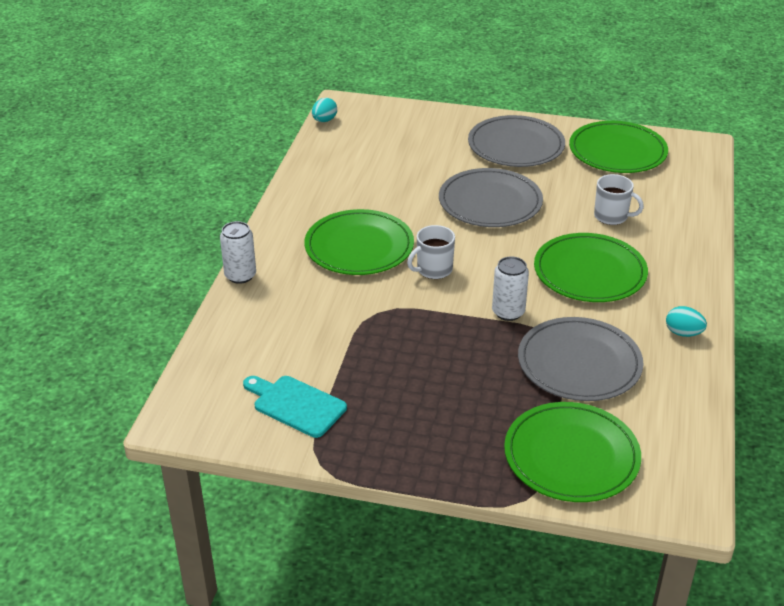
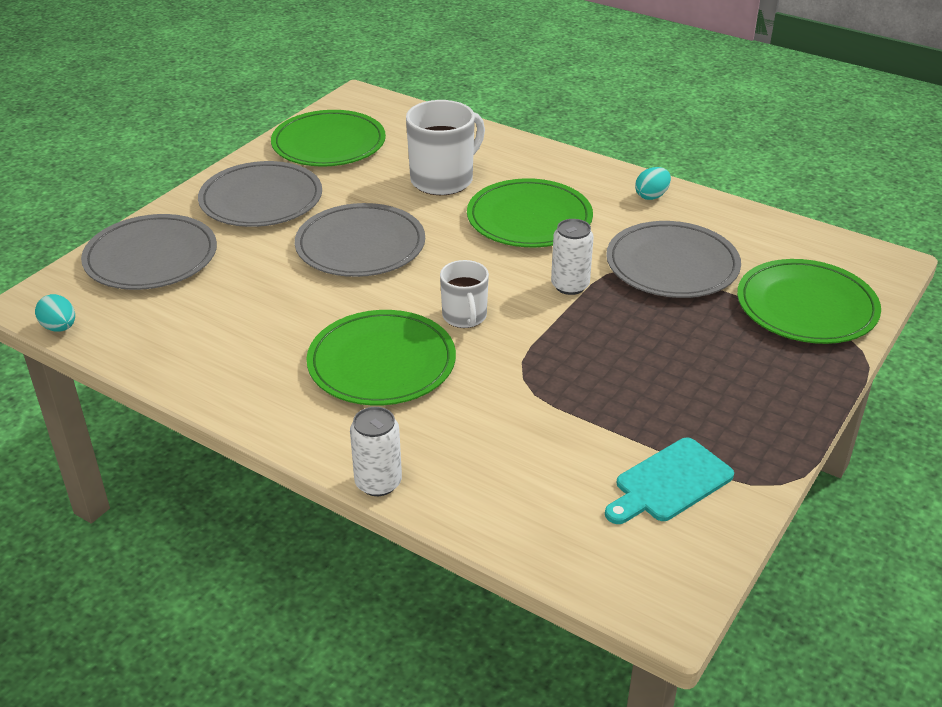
camera: 70 degrees left, 0 degrees up
white mug [594,174,644,225] -> white mug [406,100,485,195], size x1.65
none -> grey plate [81,214,217,290]

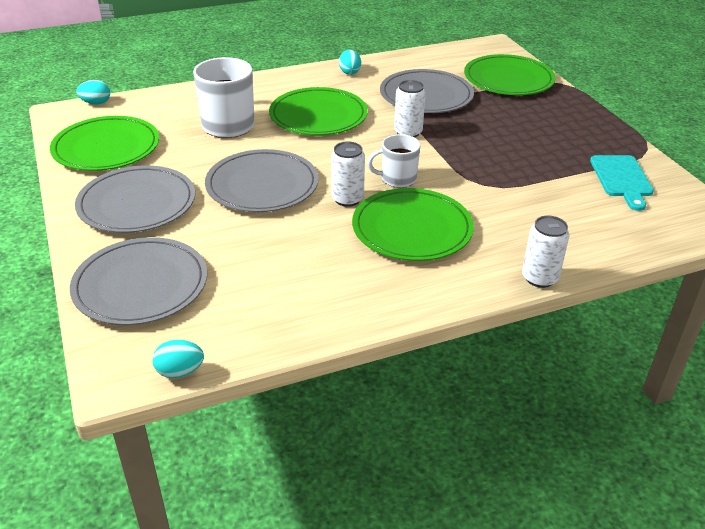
camera: 55 degrees left, 0 degrees up
white mug [440,260,489,328] -> white mug turned 150 degrees clockwise [367,134,421,188]
none -> turquoise egg [76,80,110,104]
none -> white can [331,141,365,207]

